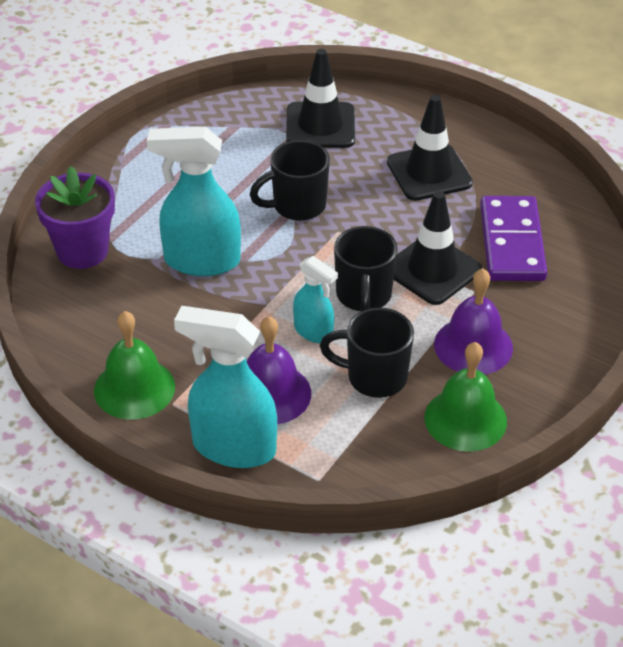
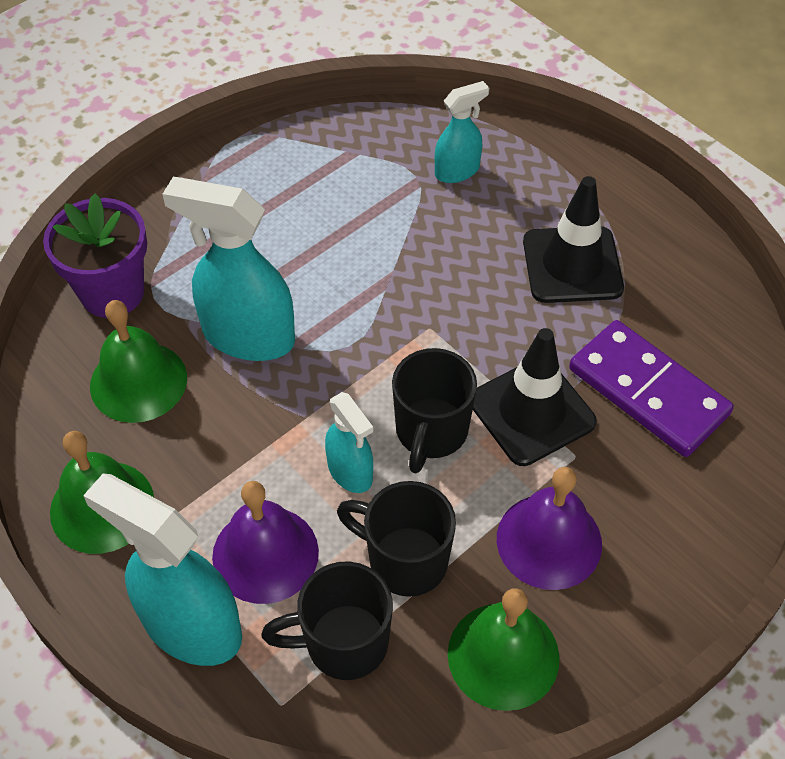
camera: 15 degrees right, 10 degrees up
black mug [250,140,330,221] -> black mug moved to [261,561,393,680]
black traffic cone [286,49,355,148] -> turquoise spray bottle [435,81,489,183]
purple domino [480,196,547,281] -> purple domino turned 60 degrees counterclockwise [569,320,734,457]
none -> green bell [90,300,187,423]

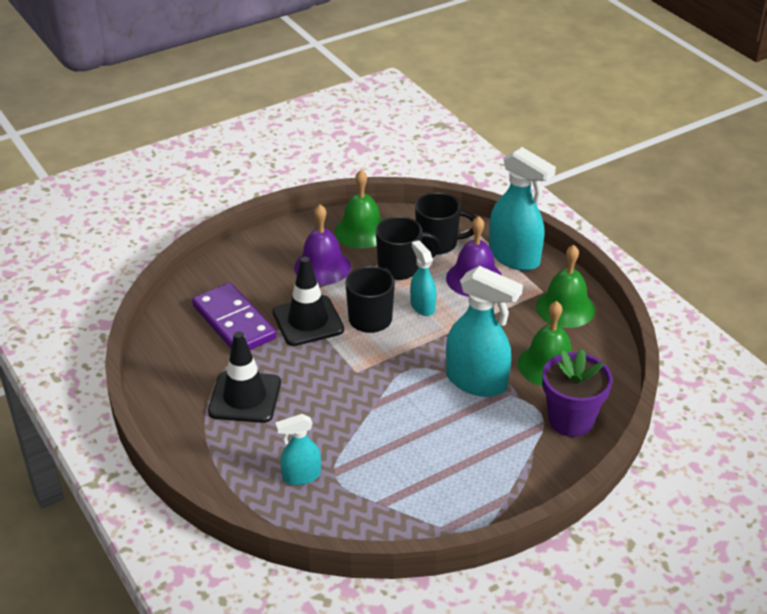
camera: 170 degrees left, 15 degrees down
black mug [337,481,456,597] -> black mug turned 45 degrees counterclockwise [376,216,441,280]

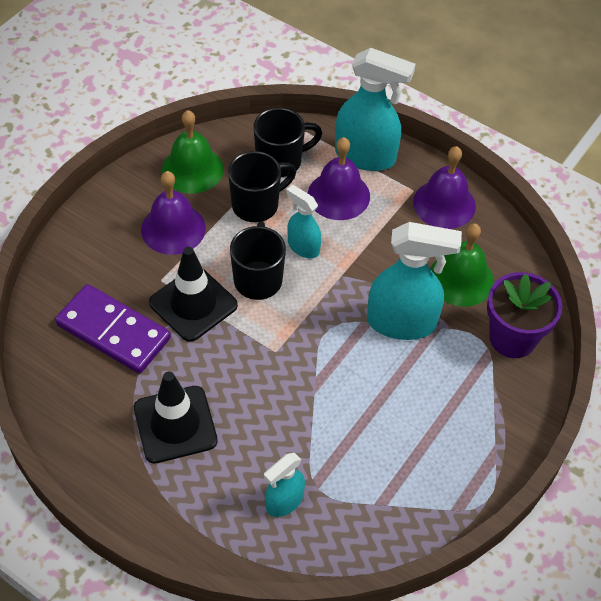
camera: 25 degrees left, 15 degrees up
green bell [536,245,595,328] -> purple bell [413,146,476,229]

